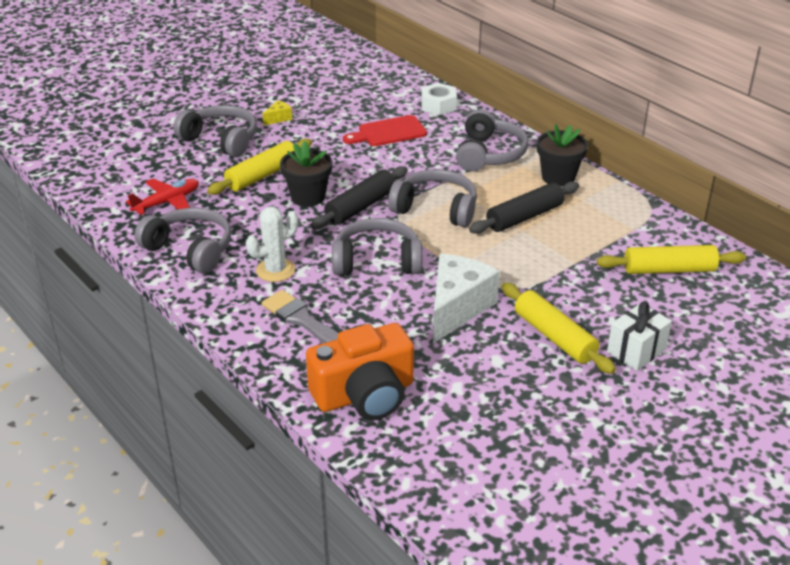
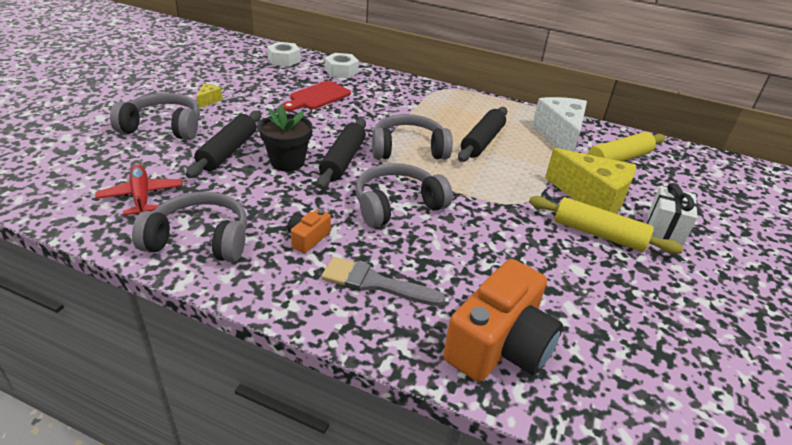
camera: 30 degrees left, 0 degrees up
red plane [126,179,199,215] -> red plane turned 45 degrees counterclockwise [95,165,183,216]
yellow rolling pin [207,139,312,195] -> black rolling pin [186,110,262,178]
white cactus [246,207,298,282] -> orange camera [287,209,331,253]
white cheese [433,254,500,343] -> white cheese moved to [532,97,587,152]
grey headphones [456,109,528,171] -> none
black flower pot [537,124,588,186] -> none
none -> white nut [267,42,301,67]
none -> yellow cheese [545,148,636,214]

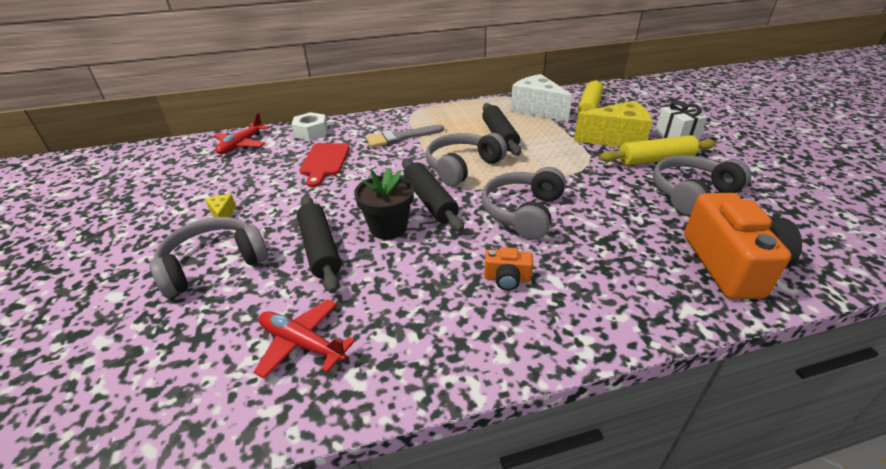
camera: 35 degrees left, 0 degrees up
grey headphones [132,192,247,262] -> grey headphones moved to [653,155,751,215]
white nut [267,42,301,67] -> red plane [214,113,270,154]
orange camera [287,209,331,253] -> orange camera turned 75 degrees counterclockwise [484,247,533,291]
grey brush [321,257,446,306] -> grey brush moved to [366,125,444,147]

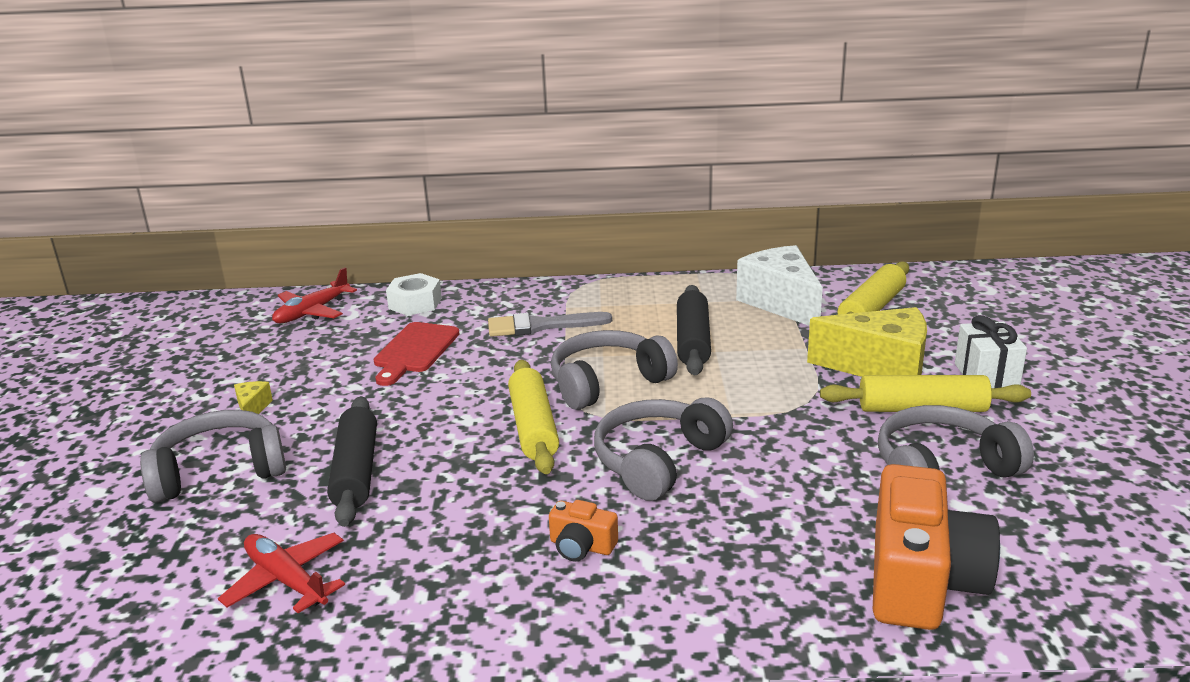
camera: 15 degrees right, 10 degrees down
black flower pot [354,168,414,239] -> none
black rolling pin [402,158,464,232] -> yellow rolling pin [508,360,559,474]

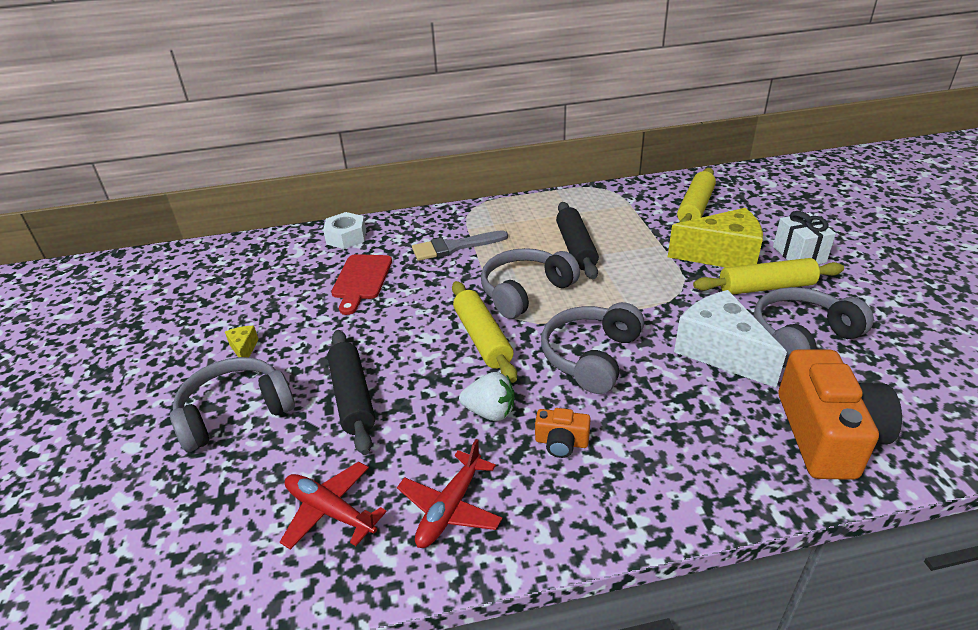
camera: 10 degrees left, 10 degrees up
red plane [272,267,357,323] -> red plane moved to [397,439,502,548]
white cheese [736,245,823,326] -> white cheese moved to [674,290,787,388]
none -> white strawberry [459,372,514,421]

